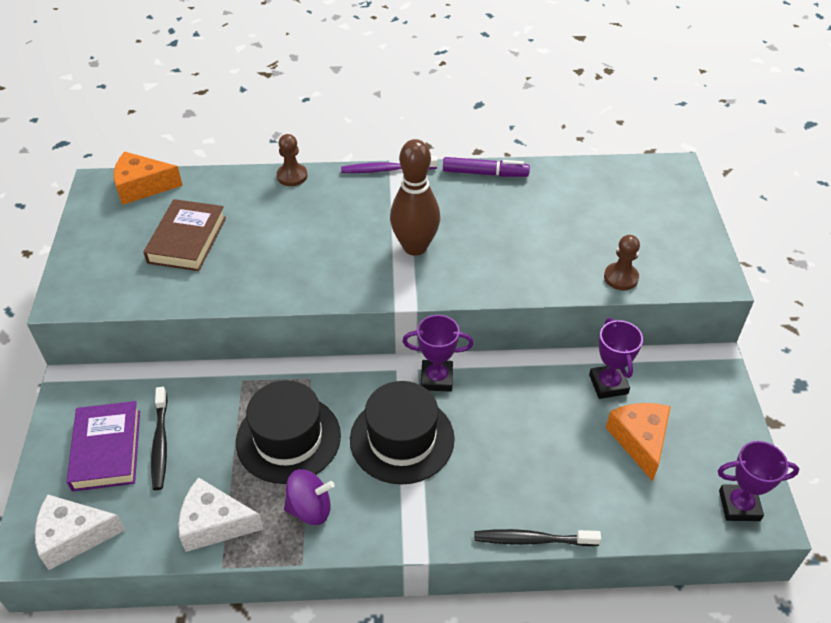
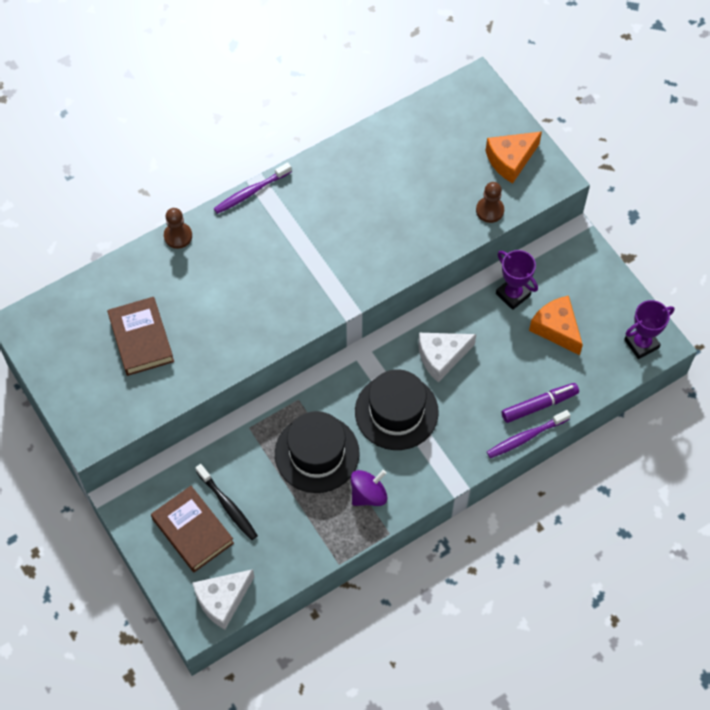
camera: 30 degrees left, 15 degrees up
purple book [66,401,140,492] -> brown book [151,486,234,572]
orange cheese [114,152,183,205] -> orange cheese moved to [485,131,542,183]
white cheese [178,477,263,552] -> white cheese moved to [418,333,476,382]
brown bowling pin [390,139,440,256] -> none
purple trophy [402,315,474,392] -> none
purple marker [443,157,530,177] -> purple marker moved to [502,383,579,423]
black toothbrush [474,529,601,546] -> purple toothbrush [487,410,571,458]

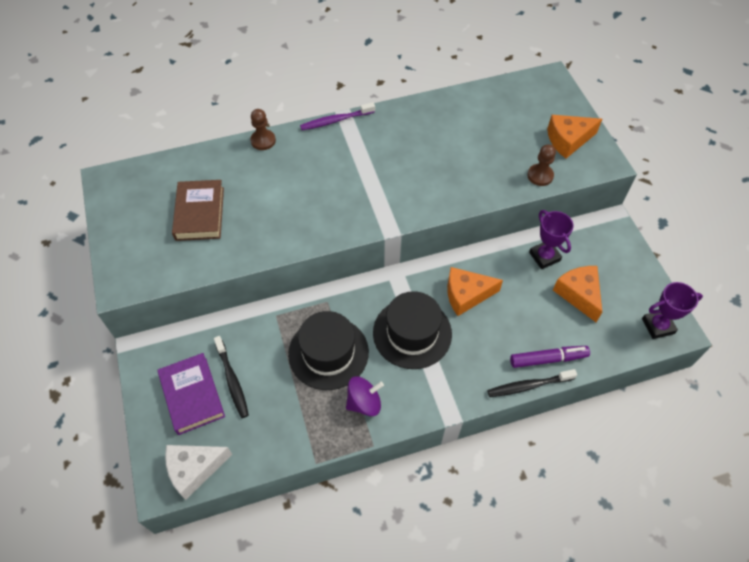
camera: 15 degrees right, 5 degrees down
brown book [151,486,234,572] -> purple book [158,353,225,435]
white cheese [418,333,476,382] -> orange cheese [447,267,503,316]
purple toothbrush [487,410,571,458] -> black toothbrush [487,369,577,397]

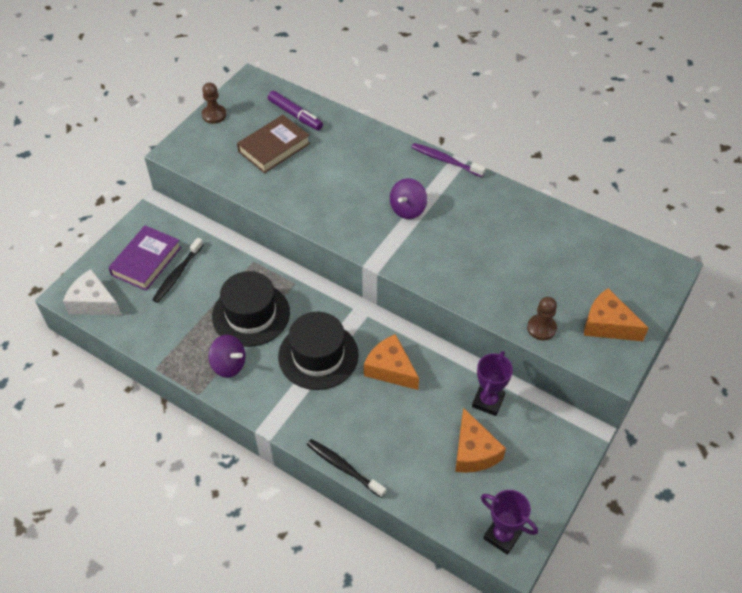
camera: 50 degrees right, 5 degrees down
brown pawn [250,109,276,150] -> brown pawn moved to [202,83,227,124]
purple marker [510,346,590,368] -> purple marker moved to [268,91,323,130]
orange cheese [553,266,602,322] -> orange cheese turned 135 degrees clockwise [455,408,506,473]
none -> purple spinning top [390,178,427,219]

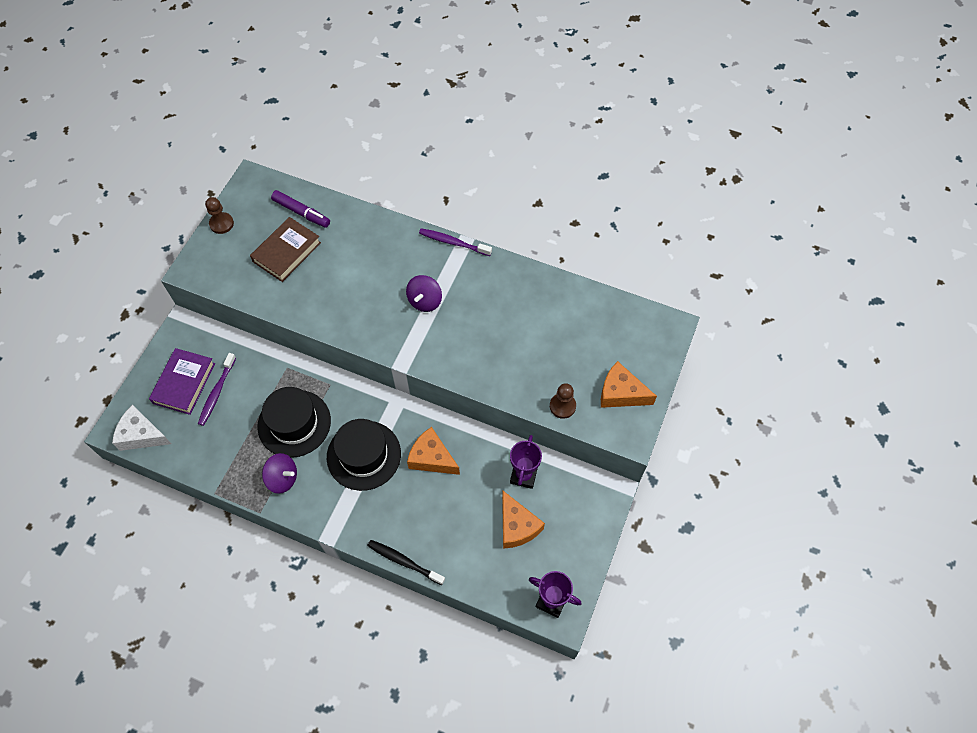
camera: 10 degrees left, 10 degrees up
black toothbrush [152,238,204,303] -> purple toothbrush [198,353,236,426]

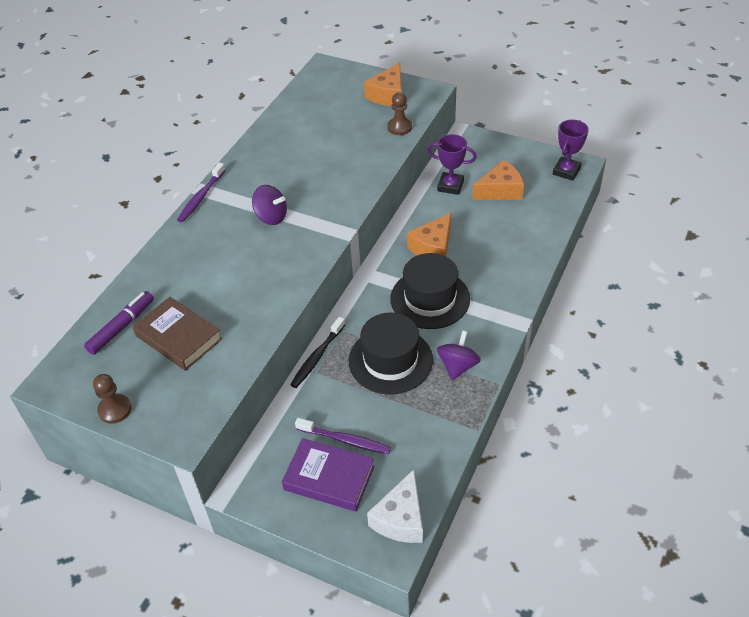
camera: 85 degrees left, 15 degrees down
black toothbrush [367,540,445,585] -> black toothbrush moved to [290,317,345,388]

